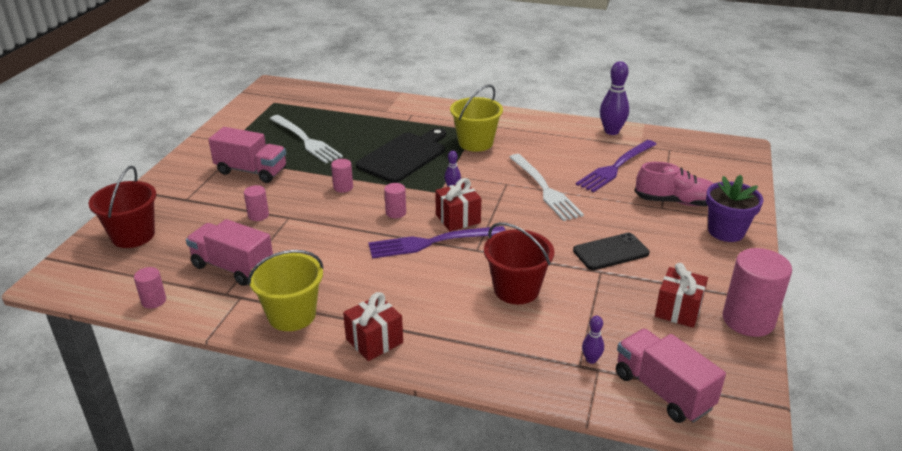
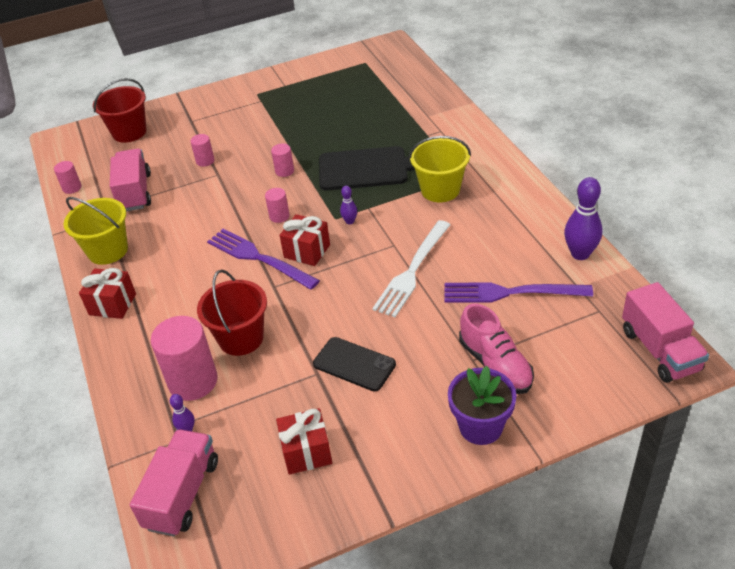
camera: 55 degrees right, 10 degrees up
pink truck [208,127,286,183] -> pink truck moved to [622,282,709,383]
white fork [270,115,343,163] -> none
pink cylinder [723,248,792,337] -> pink cylinder moved to [151,316,218,401]

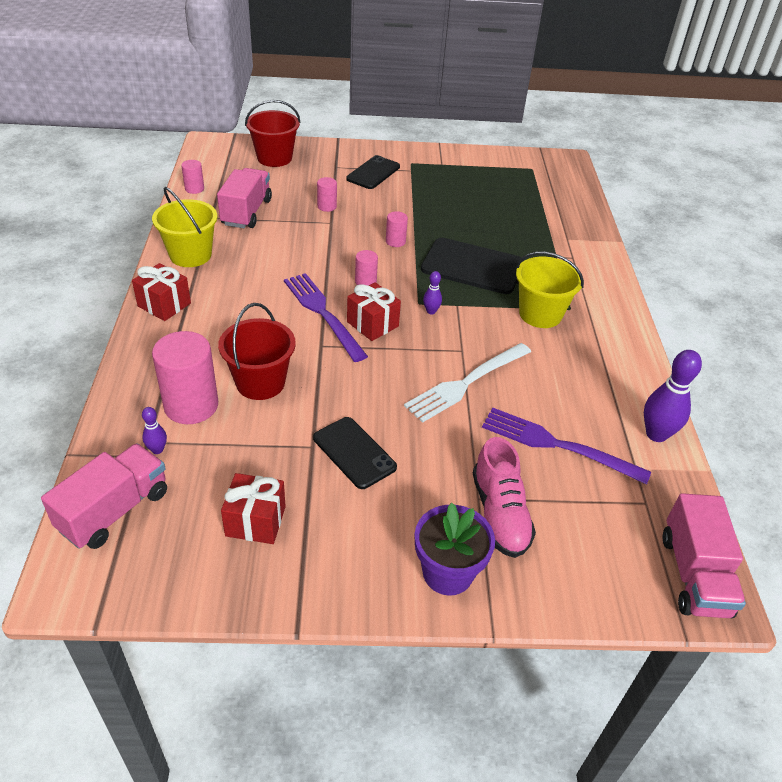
camera: 15 degrees right, 0 degrees up
none -> black phone [346,155,400,189]

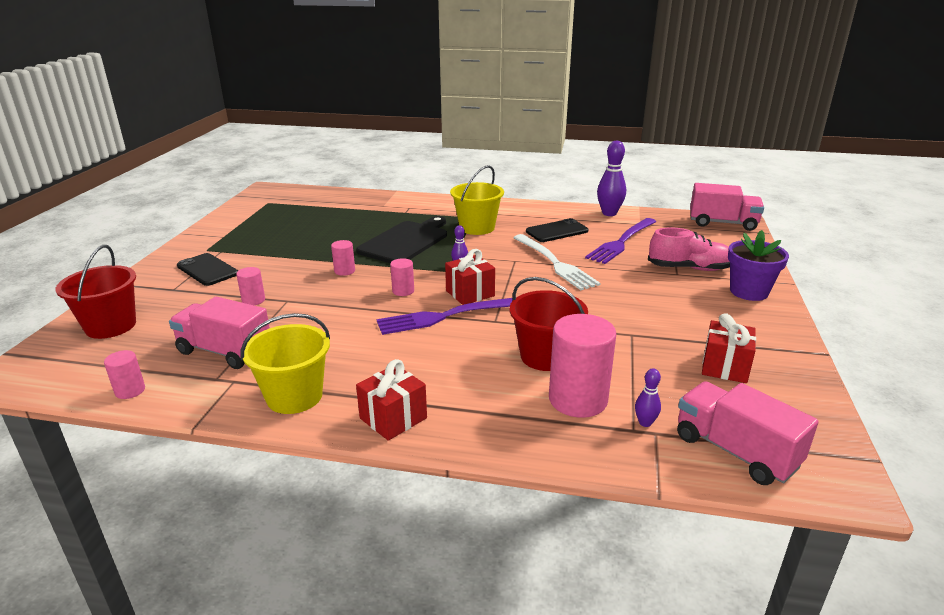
camera: 75 degrees left, 15 degrees down
black phone [313,417,397,489] -> black phone moved to [526,218,588,242]

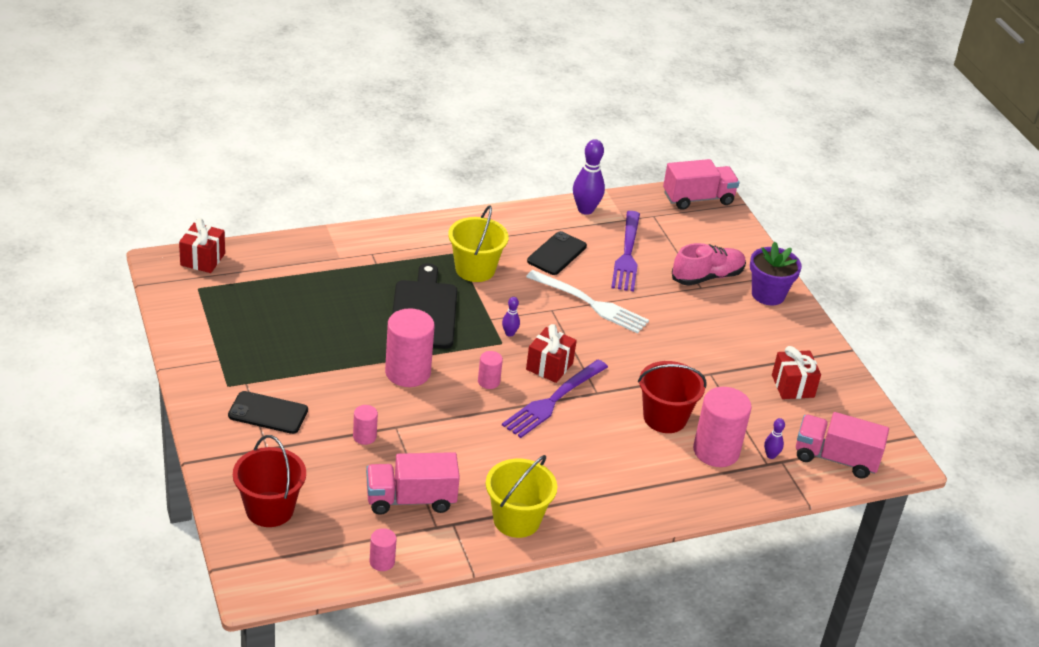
camera: 35 degrees left, 10 degrees up
pink cylinder [331,240,355,276] -> pink cylinder [385,308,435,387], size x2.04
red gift [356,359,427,441] -> red gift moved to [179,218,225,273]

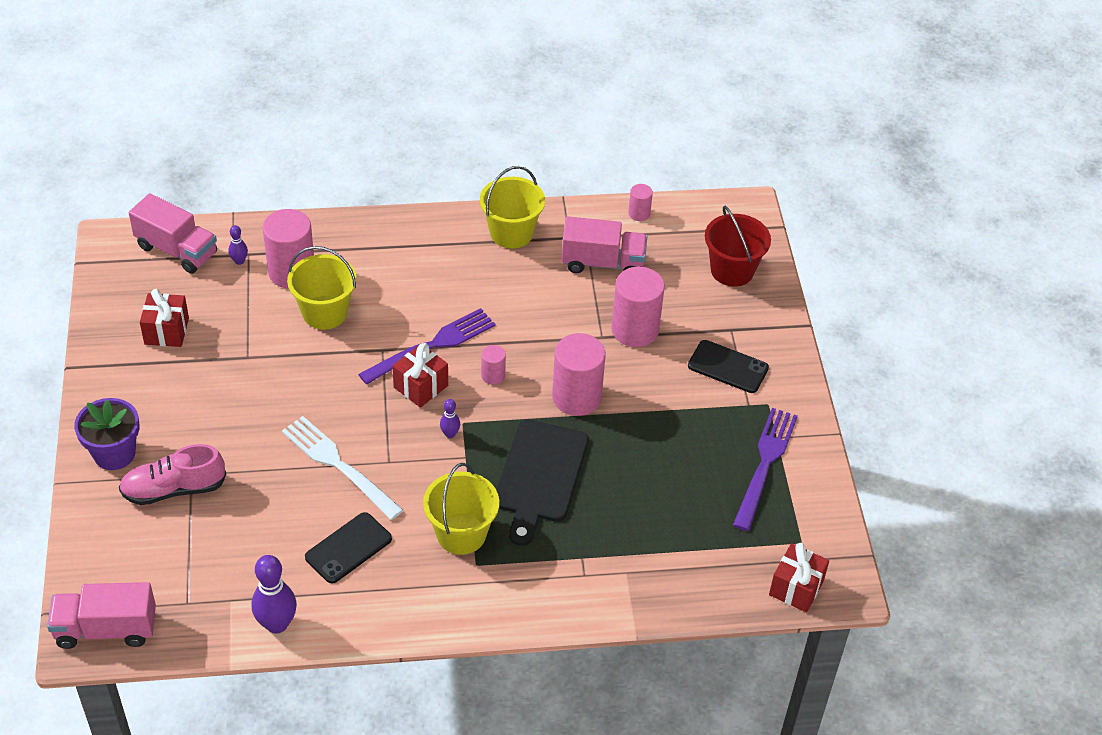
camera: 165 degrees left, 10 degrees up
pink cylinder [353,405,378,445] -> pink cylinder [611,266,665,347], size x2.04
purple fork [611,211,640,292] -> purple fork moved to [733,408,798,531]
red bucket [638,361,707,433] -> yellow bucket [287,246,356,329]

